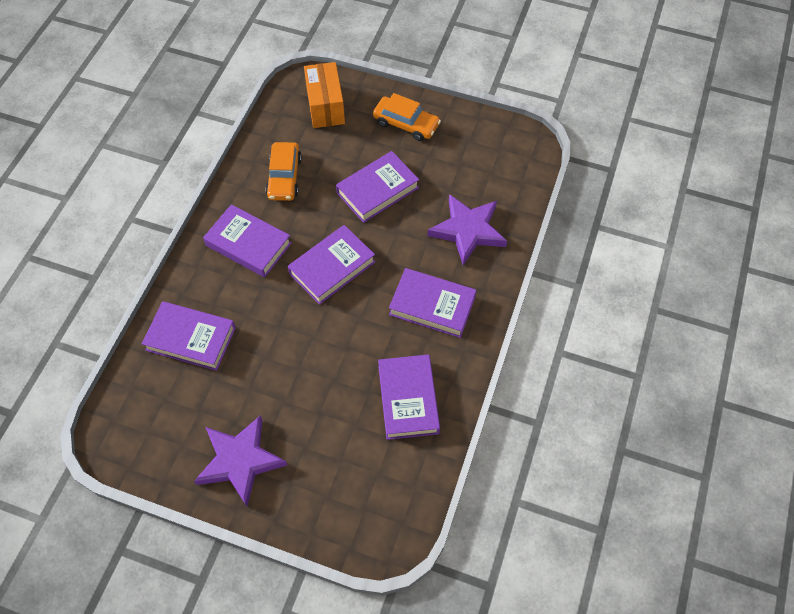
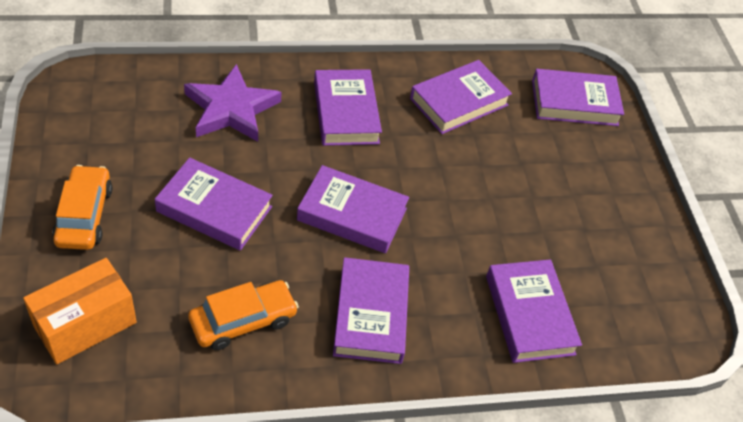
camera: 125 degrees left, 10 degrees down
purple star [194,415,287,506] -> none
none -> purple book [532,69,624,126]

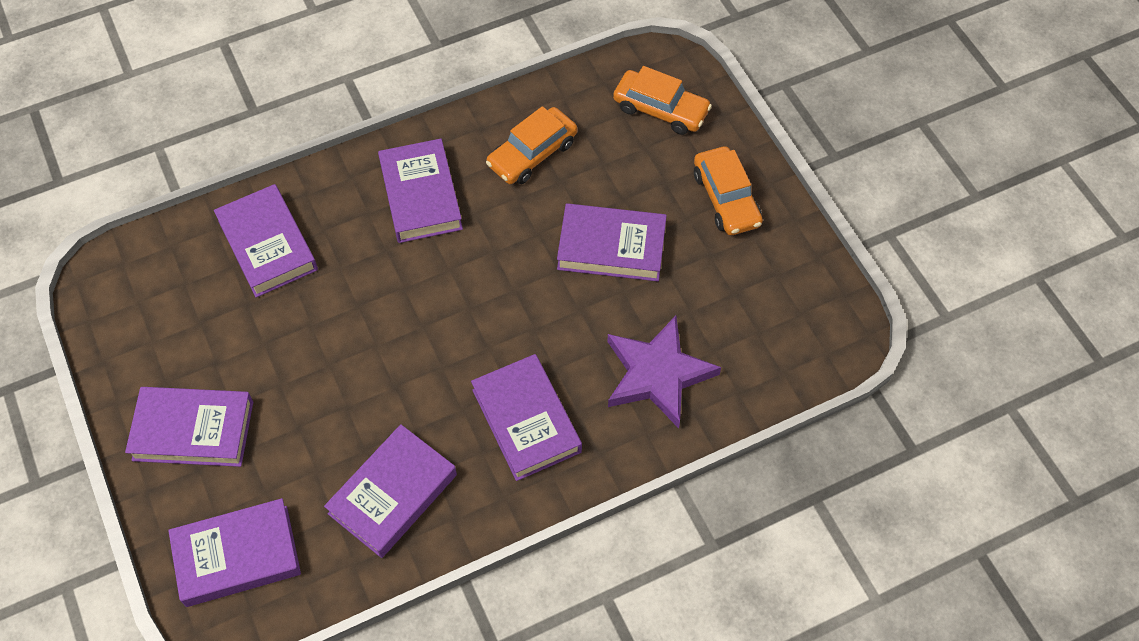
camera: 170 degrees right, 10 degrees up
orange box [23,258,137,364] -> orange car [613,66,712,135]
purple book [297,165,409,253] -> purple book moved to [125,387,253,467]

